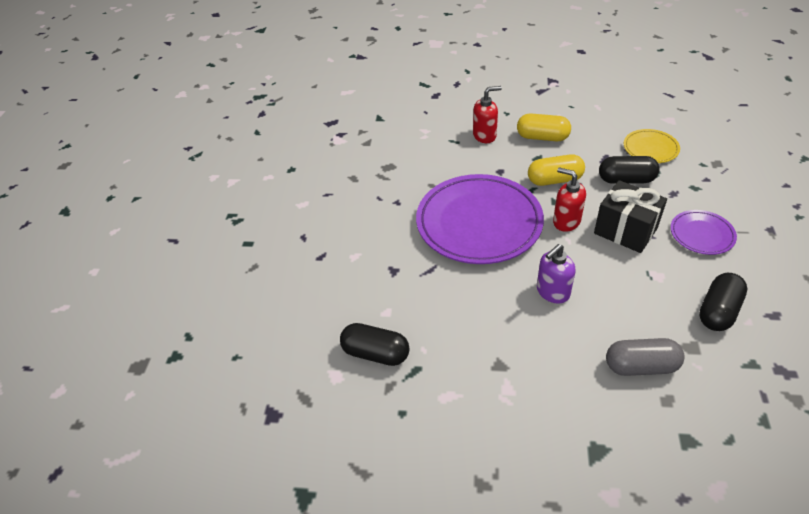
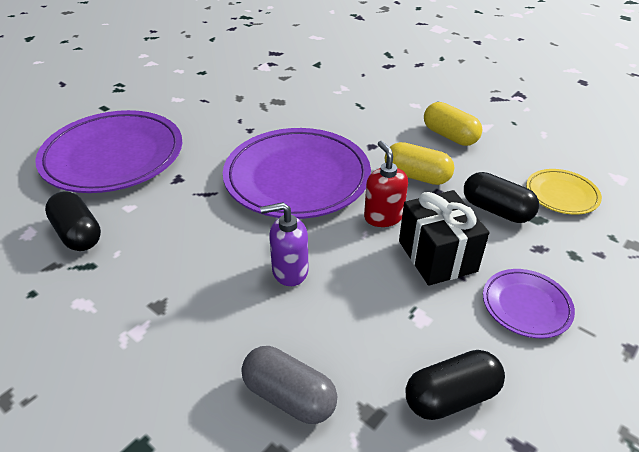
camera: 30 degrees right, 5 degrees down
red soap dispenser [473,86,502,143] -> none
none -> purple plate [35,110,182,193]

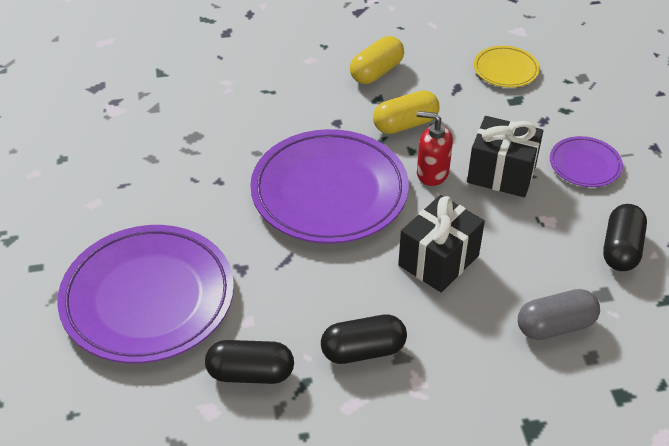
camera: 50 degrees left, 5 degrees up
purple soap dispenser [260,202,309,286] -> black gift [398,195,485,293]
yellow capsule [424,102,482,146] -> yellow capsule turned 45 degrees counterclockwise [350,36,404,84]
black capsule [464,172,539,223] -> black capsule moved to [321,314,407,364]

